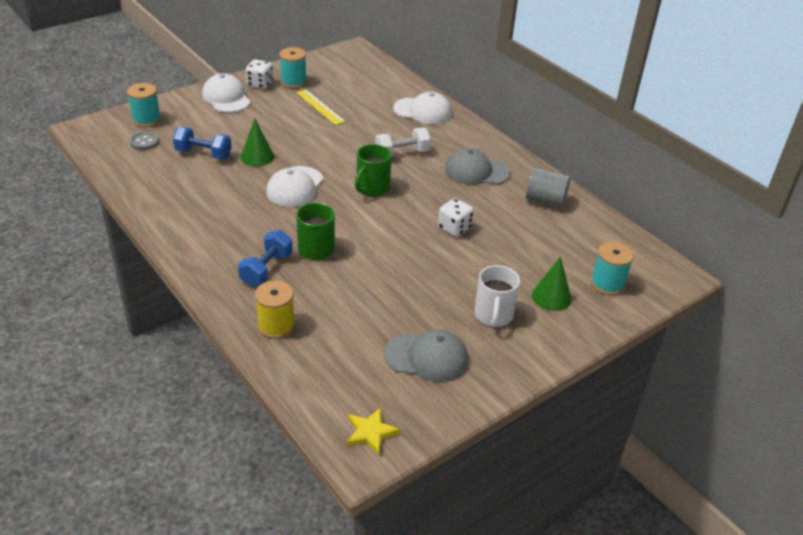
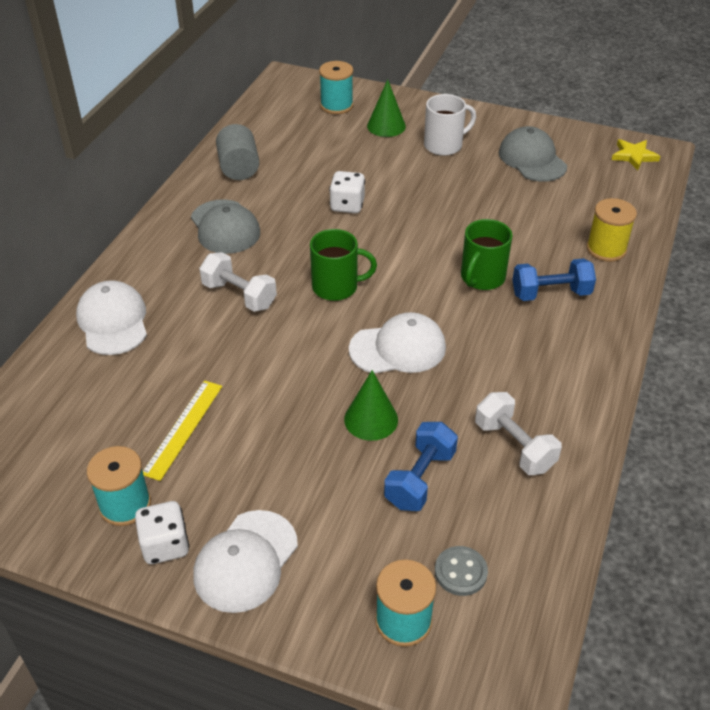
camera: 120 degrees left, 5 degrees up
blue dumbbell [173,127,232,160] -> blue dumbbell turned 45 degrees clockwise [384,422,458,511]
none -> white dumbbell [475,392,562,475]

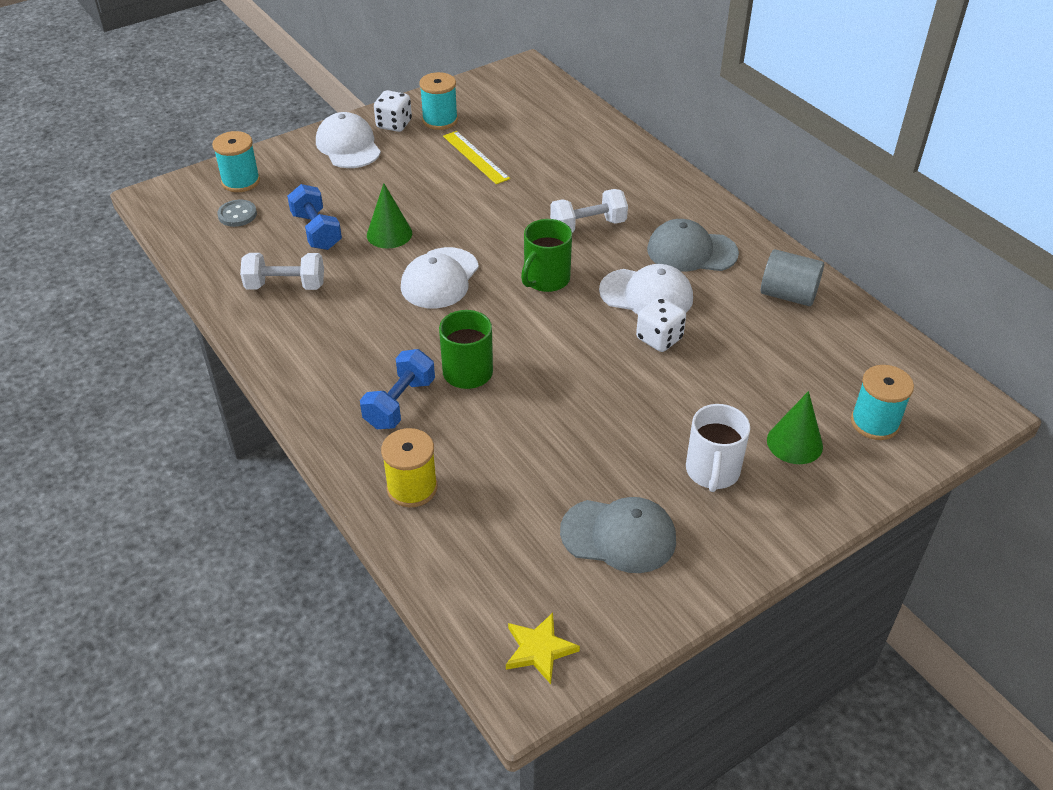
camera: 125 degrees right, 0 degrees up
white cap [76,280,147,355] -> white cap moved to [599,264,693,314]

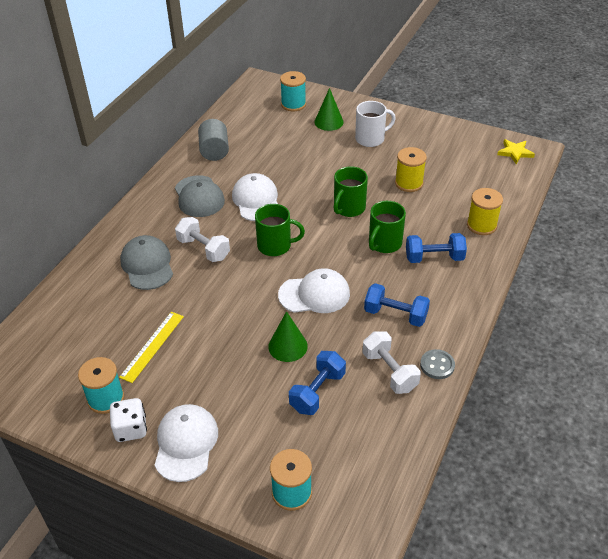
camera: 120 degrees left, 0 degrees up
grey button [217,200,257,227] -> grey button moved to [420,349,455,379]
white cap [316,112,381,168] -> white cap turned 150 degrees clockwise [155,404,218,482]
grey cap [560,497,676,573] -> grey cap moved to [120,235,173,290]
white dice [636,297,686,352] -> none
none -> green mug [334,166,368,217]
none -> blue dumbbell [364,283,430,327]
none -> yellow spool [395,147,427,192]

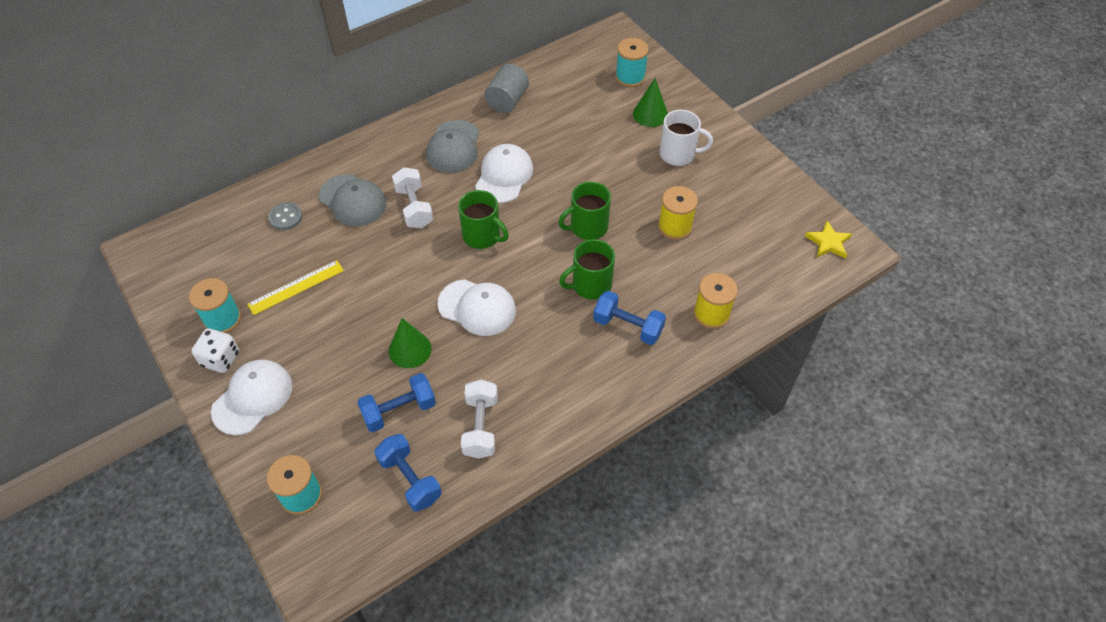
camera: 30 degrees right, 10 degrees up
grey cap [120,235,173,290] -> grey cap turned 120 degrees clockwise [319,174,387,226]
blue dumbbell [364,283,430,327] -> blue dumbbell moved to [374,434,442,512]
grey button [420,349,455,379] -> grey button moved to [268,202,302,230]

